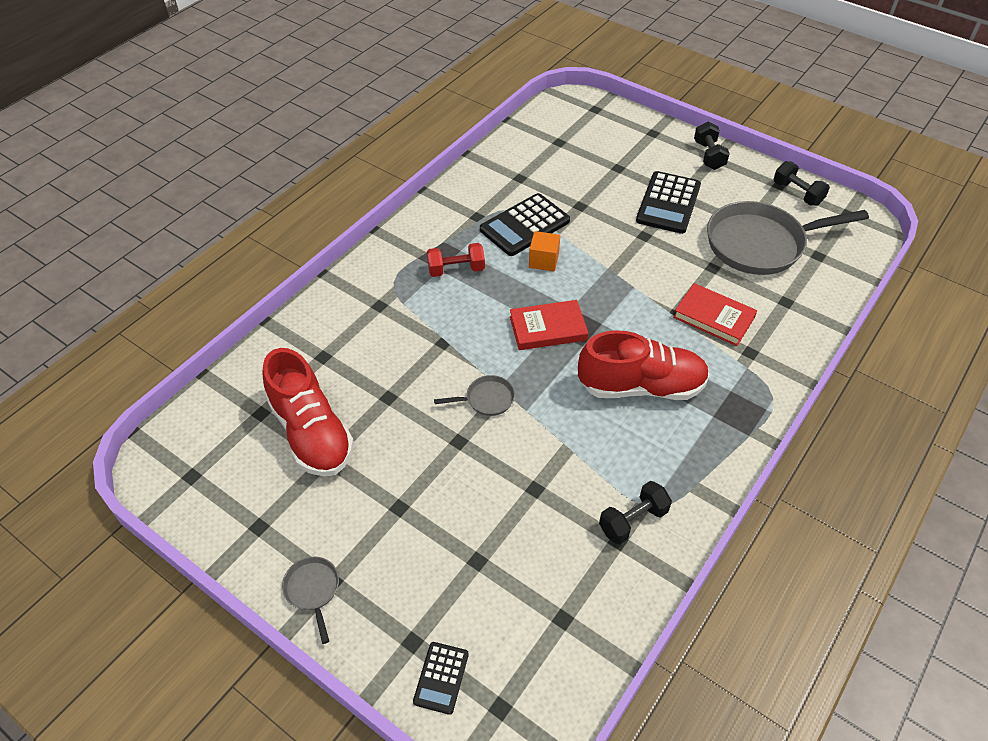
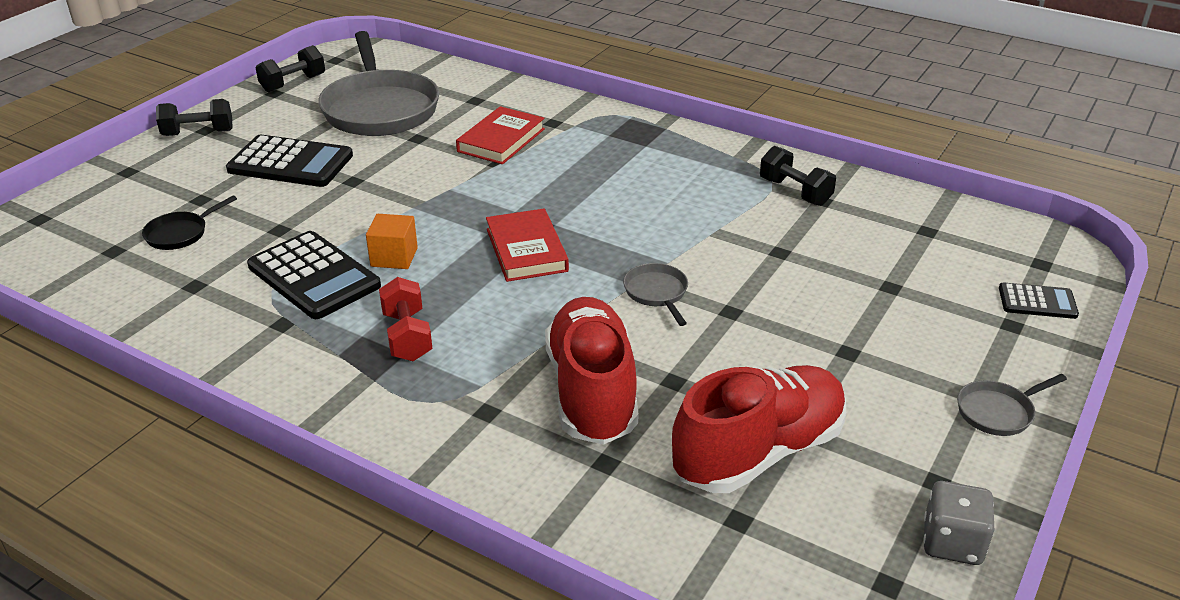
camera: 95 degrees left, 15 degrees down
red shoe [578,330,709,400] -> red shoe moved to [545,297,639,445]
none -> black pan [142,195,237,250]
none -> grey dice [923,481,994,565]

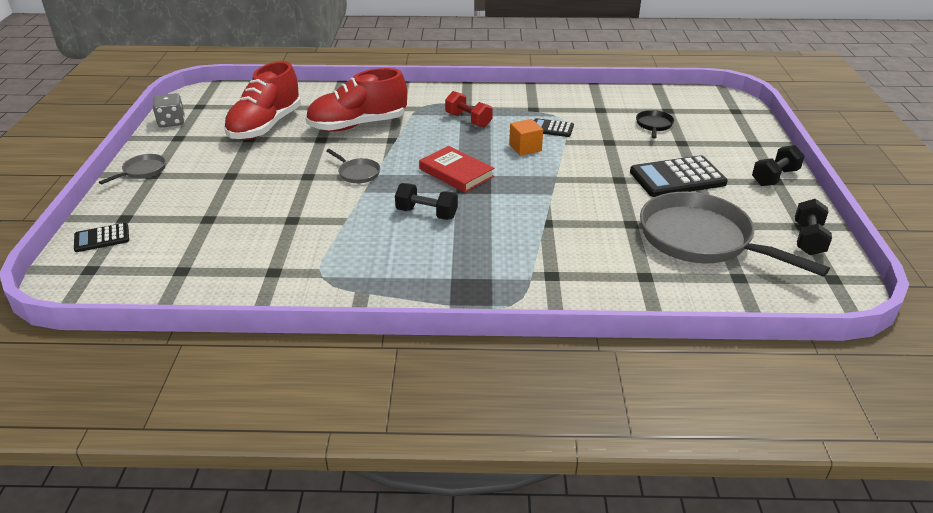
camera: 150 degrees right, 0 degrees up
black calculator [247,231,381,319] -> black calculator [534,118,574,137], size x0.54
red book [456,106,545,164] -> none
red shoe [545,297,639,445] -> red shoe turned 105 degrees clockwise [305,68,407,132]
black dumbbell [760,146,836,206] -> black dumbbell moved to [395,183,458,220]

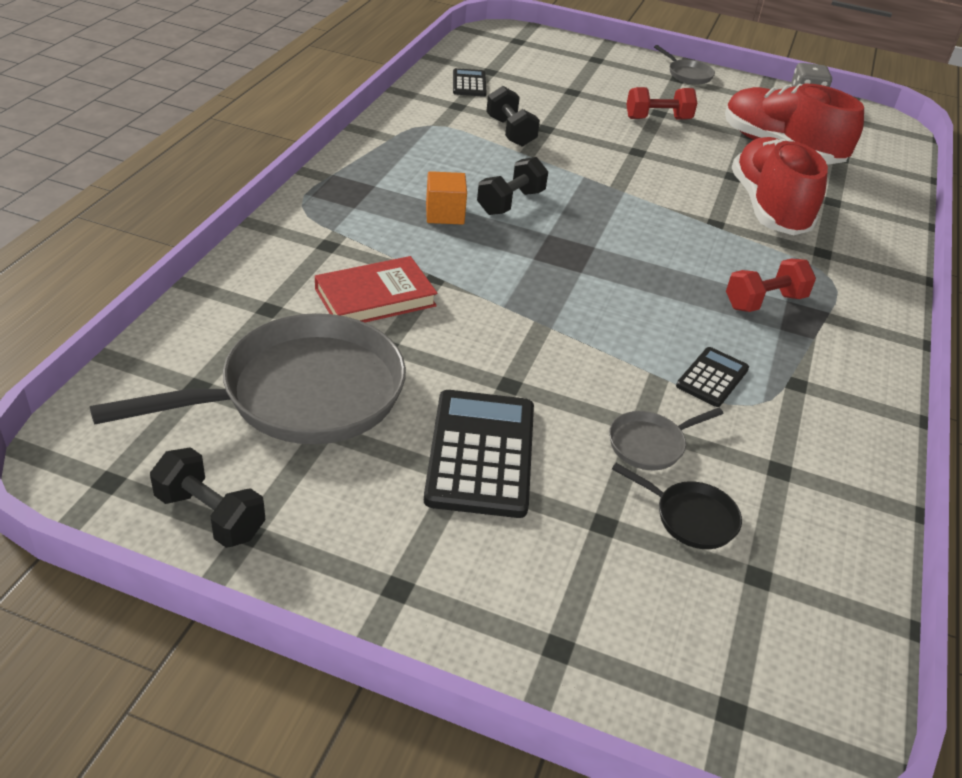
camera: 105 degrees right, 5 degrees up
black calculator [74,223,129,252] -> black calculator moved to [453,68,487,97]
grey pan [326,149,380,183] -> grey pan moved to [609,407,724,470]
red book [419,146,494,193] -> red book moved to [315,256,438,323]
orange cube [509,119,543,156] -> orange cube moved to [426,171,467,225]
black dumbbell [752,145,805,186] -> black dumbbell moved to [486,86,540,147]
none -> red dumbbell [626,87,697,120]

